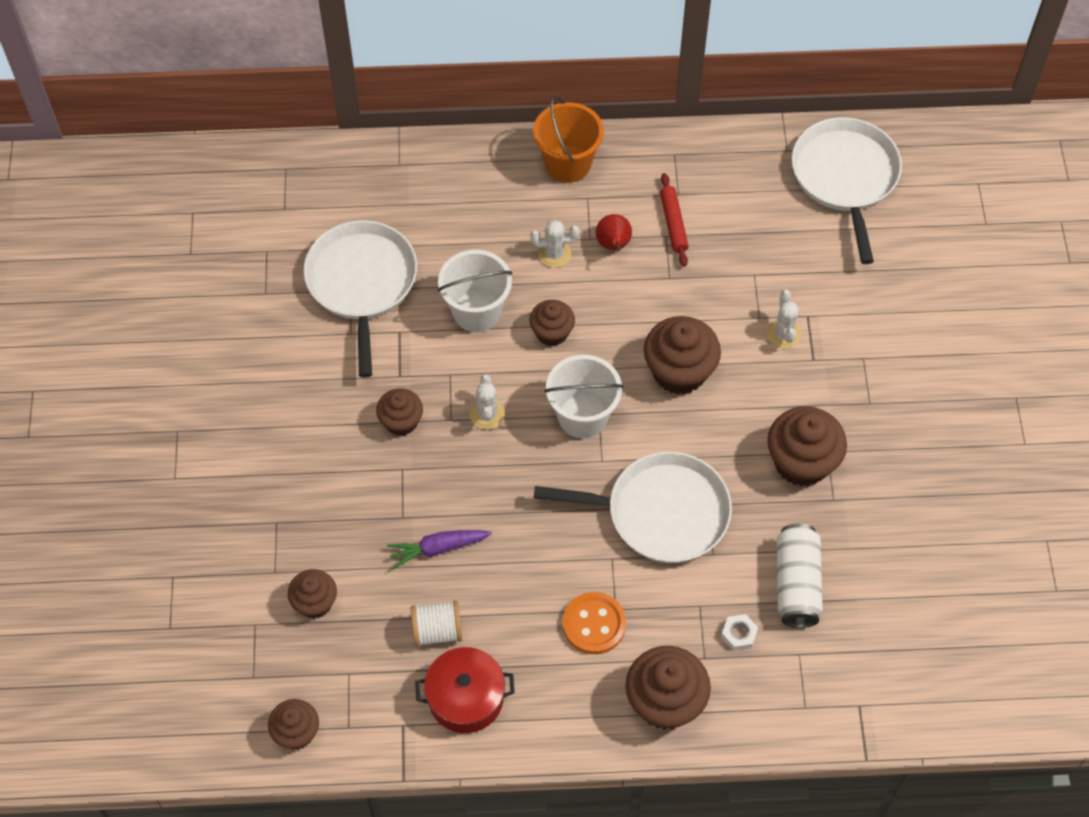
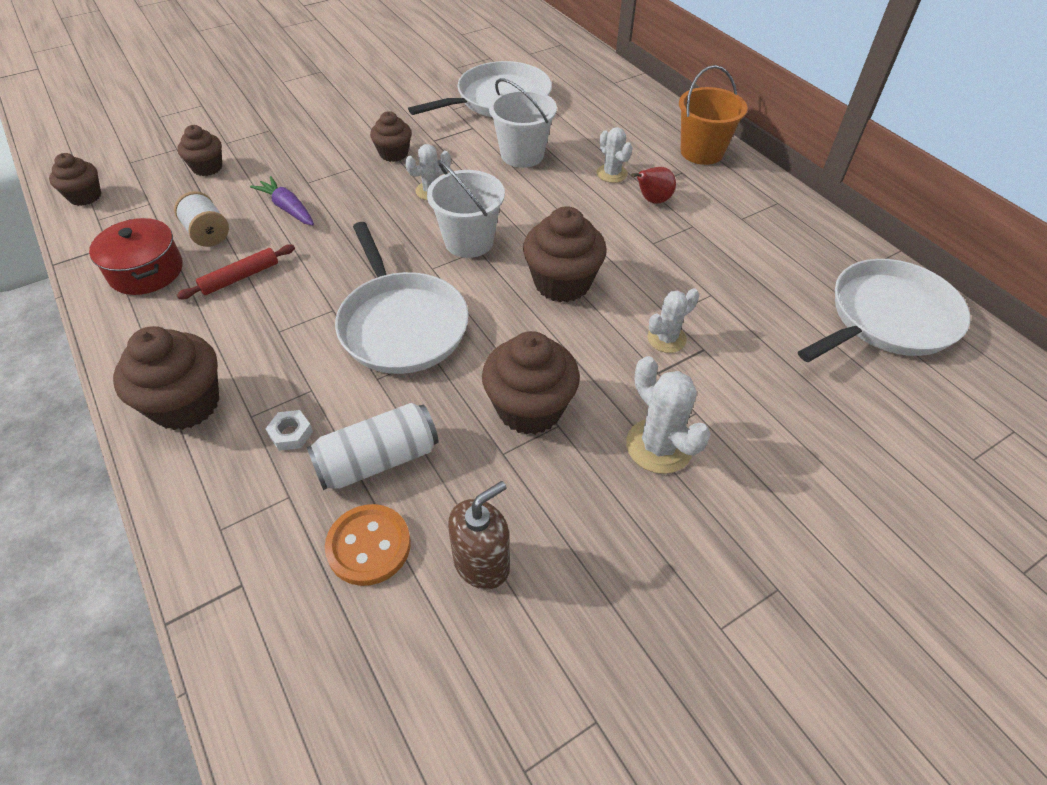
camera: 60 degrees right, 10 degrees down
brown cupcake [530,300,575,346] -> none
orange button [563,592,626,654] -> orange button moved to [325,504,411,586]
red rolling pin [660,173,689,267] -> red rolling pin moved to [177,244,295,299]
none -> brown soap dispenser [448,481,510,589]
none -> white cactus [626,356,711,474]

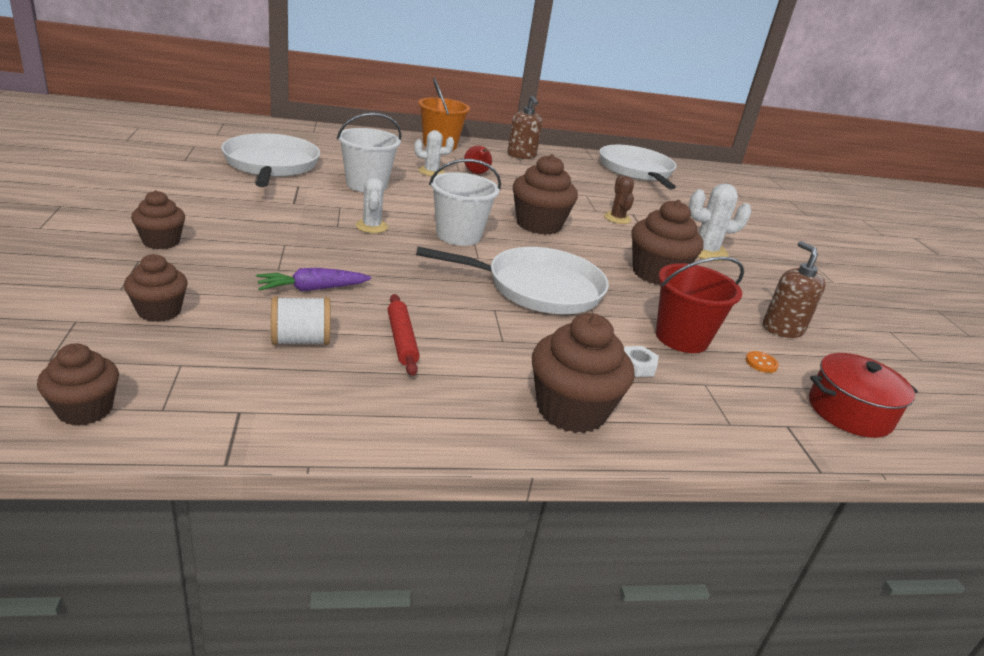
camera: 70 degrees left, 20 degrees down
red pot [89,218,183,295] -> red pot moved to [809,353,918,438]
white can [307,403,439,490] -> red bucket [656,257,744,353]
orange button [325,504,411,586] -> orange button [746,351,779,373], size x0.48
brown cupcake [370,111,412,162] -> brown cupcake moved to [131,190,185,249]
white cactus [648,288,699,353] -> brown cactus [604,175,634,224]
none -> brown soap dispenser [507,95,542,159]

